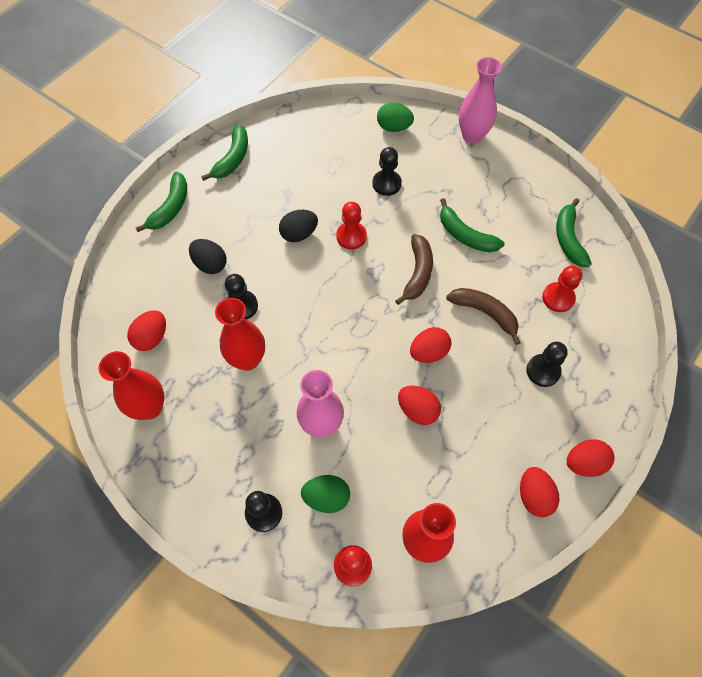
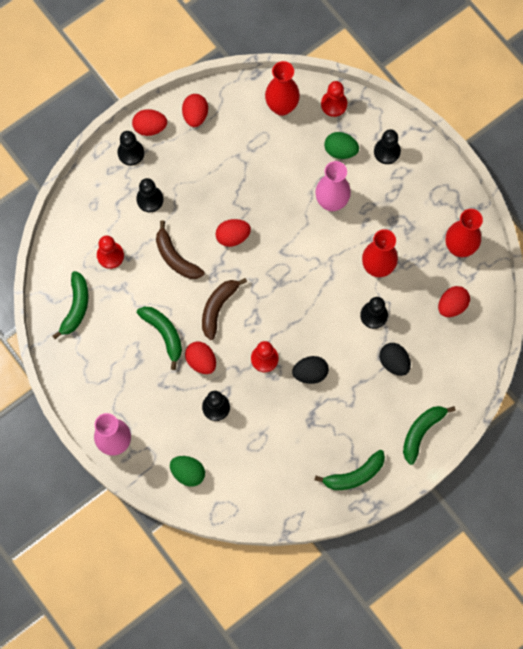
camera: 165 degrees left, 10 degrees up
green banana [201,124,248,181] -> green banana turned 150 degrees counterclockwise [315,450,385,490]
red egg [398,386,441,425] -> red egg moved to [185,342,216,374]
none -> black pawn [117,131,144,166]

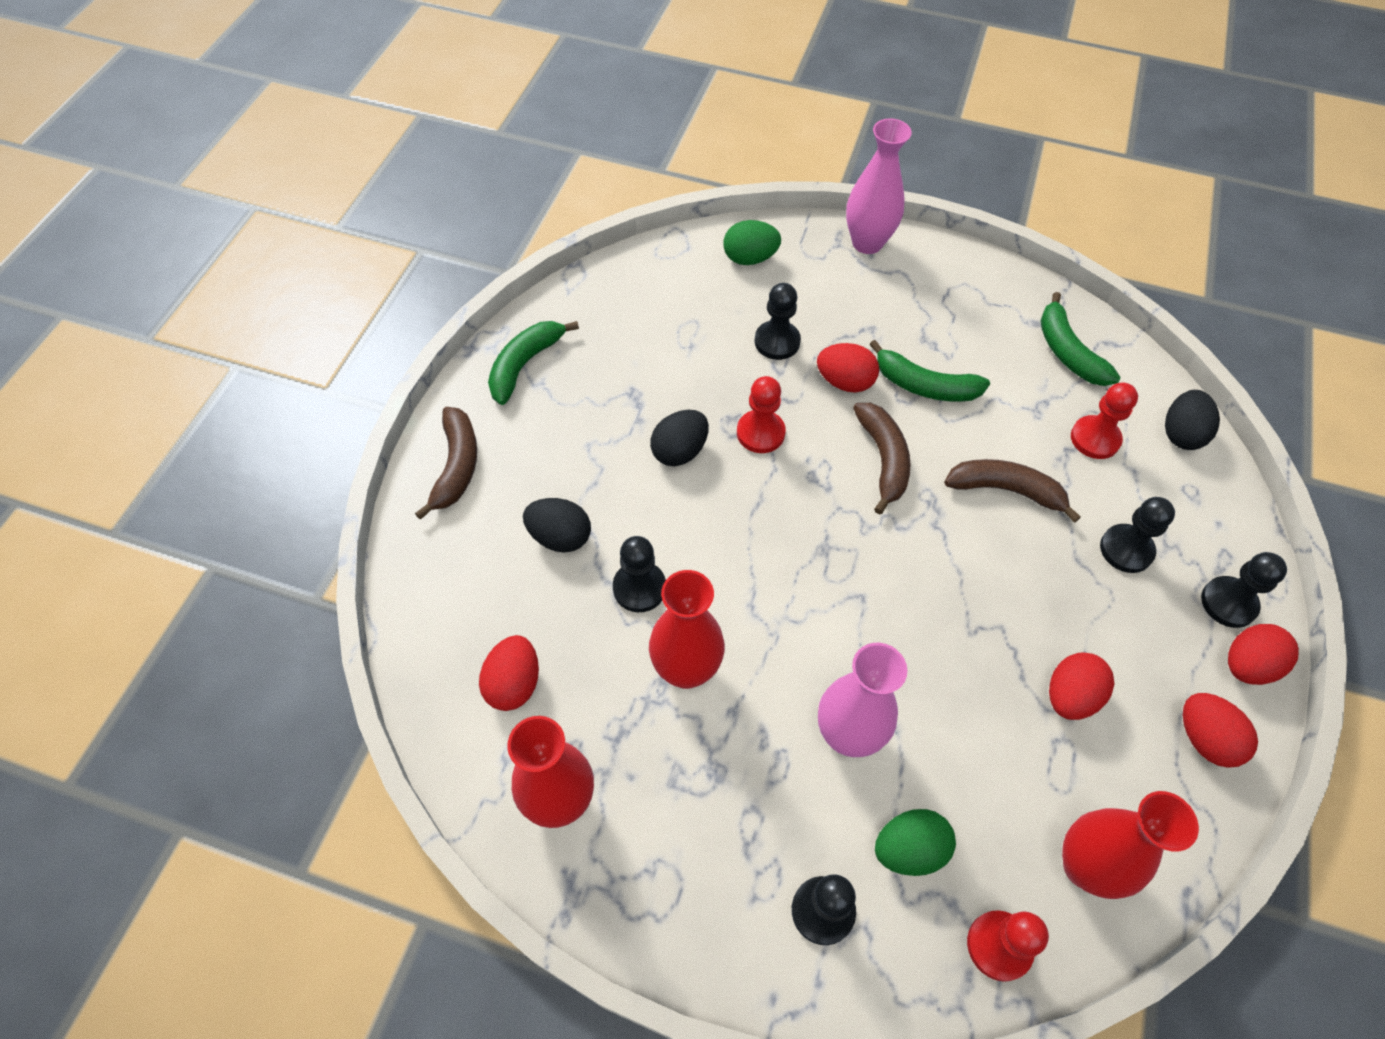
camera: 145 degrees right, 15 degrees down
red egg [216,219,251,247] -> red egg moved to [1049,652,1114,720]
green banana [403,406,456,465] -> brown banana [415,407,477,520]
none -> black egg [1165,390,1220,450]

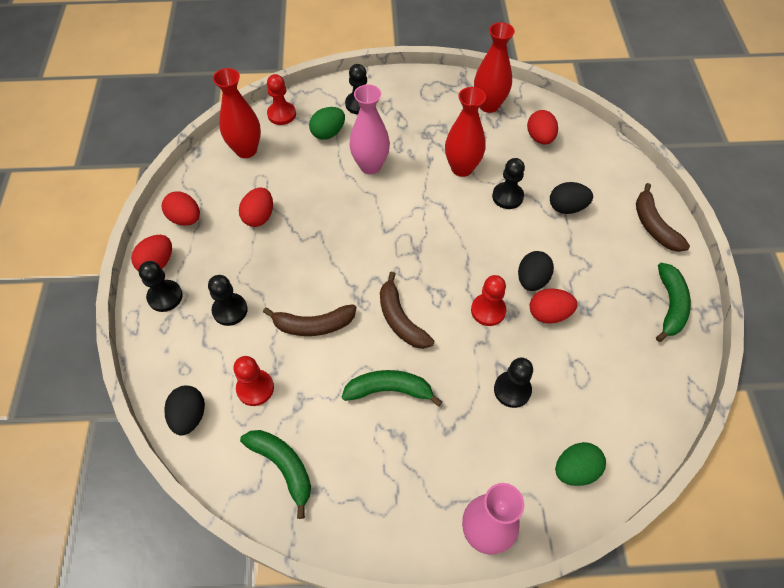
camera: 160 degrees right, 0 degrees up
red egg [817,343,879,393] -> red egg moved to [530,288,577,324]

